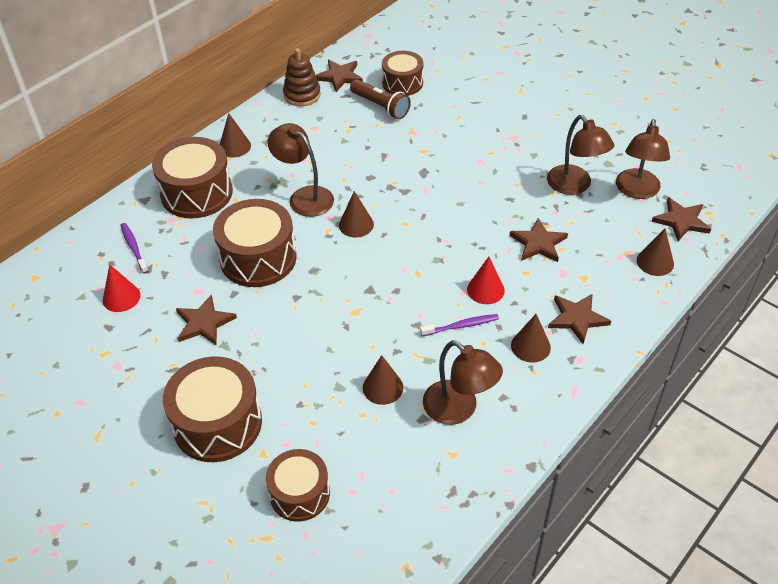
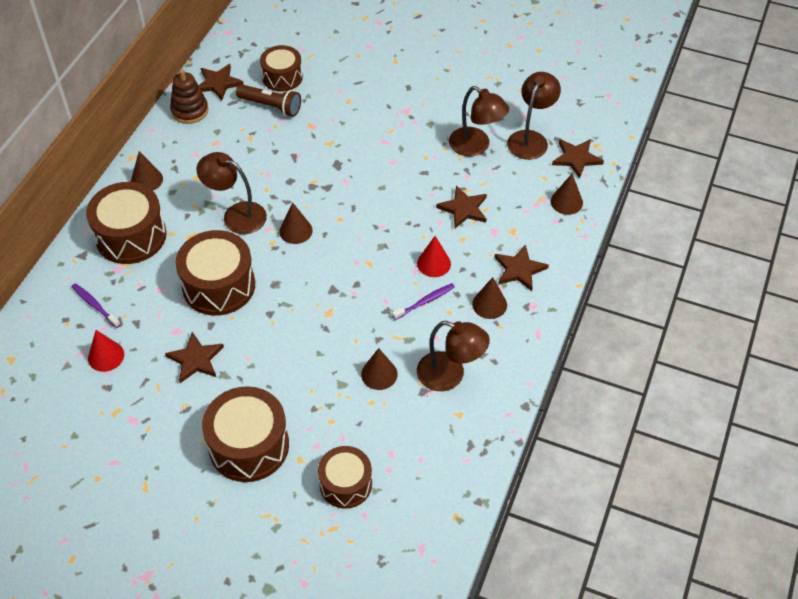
camera: 20 degrees left, 5 degrees up
brown lamp [616,119,670,199] -> brown lamp turned 150 degrees counterclockwise [507,72,561,160]

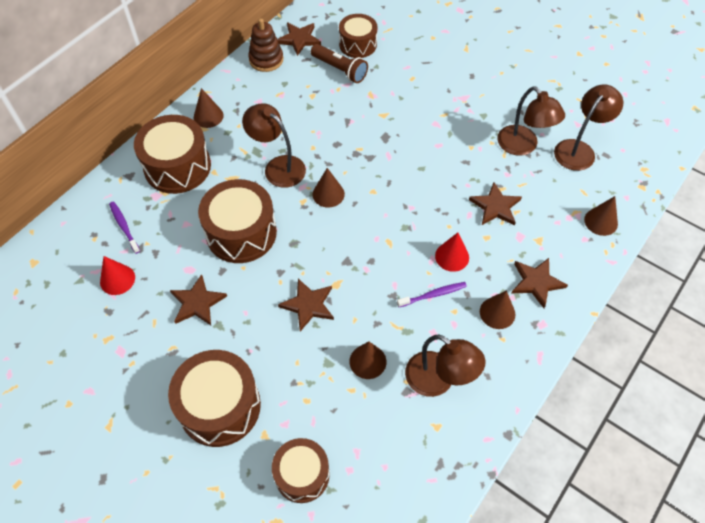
camera: 15 degrees right, 5 degrees up
brown star [552,139,604,179] -> brown star moved to [278,278,334,331]

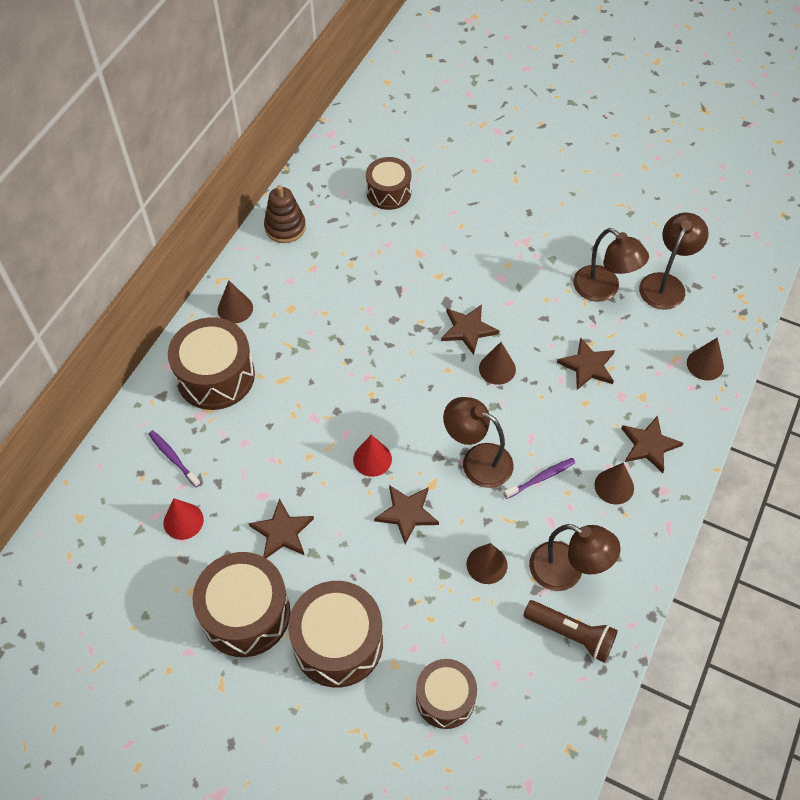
camera: 10 degrees left, 0 degrees up
brown drum [198,179,277,263] -> brown drum moved to [192,552,290,657]
brown lamp [242,103,306,188] -> brown lamp moved to [443,397,514,488]
brown star [277,22,321,56] -> brown star moved to [441,305,499,355]
brown flashlight [311,44,368,83] -> brown flashlight moved to [523,600,618,663]
brown cone [312,168,345,208] -> brown cone moved to [479,342,516,385]
red cone [435,232,469,272] -> red cone moved to [353,435,392,477]

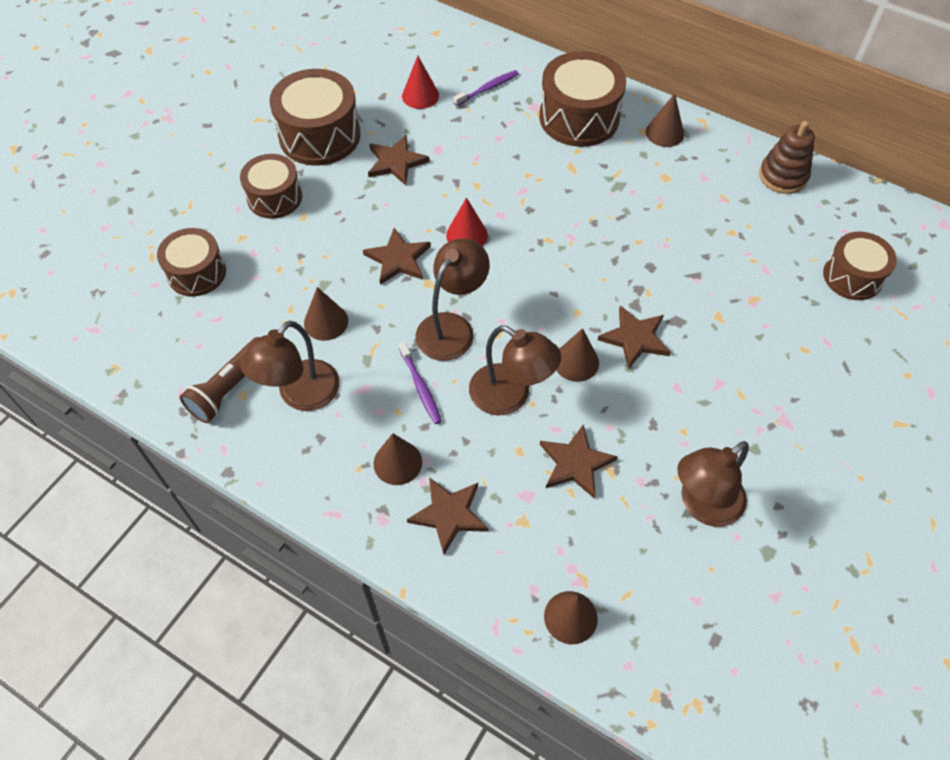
camera: 95 degrees right, 0 degrees up
brown drum [288,581,383,687] -> brown drum [240,154,302,219], size x0.64
brown lamp [639,213,709,310] -> brown lamp moved to [469,325,561,415]

